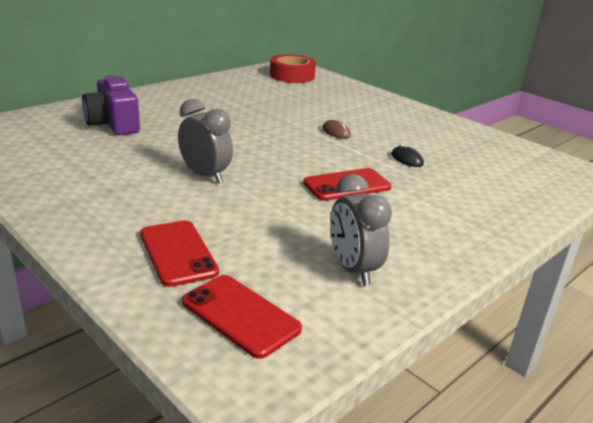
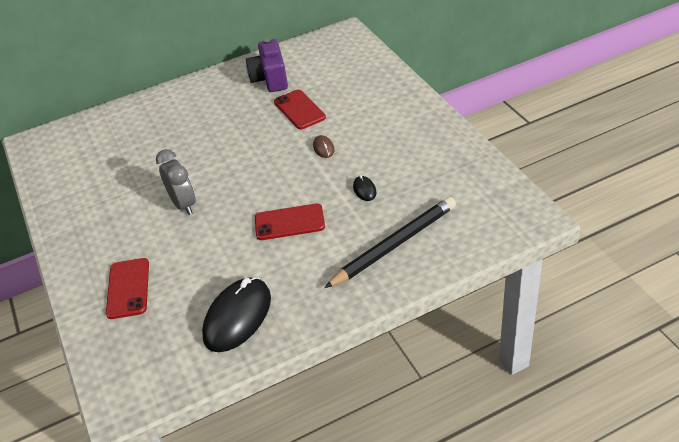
camera: 25 degrees right, 15 degrees up
purple camera [82,75,140,135] -> purple camera moved to [246,38,288,92]
red phone [182,275,302,359] -> red phone moved to [274,90,326,129]
red tape [270,54,316,83] -> none
grey clock [330,174,392,286] -> black mouse [202,277,271,352]
none -> black pencil [324,197,456,288]

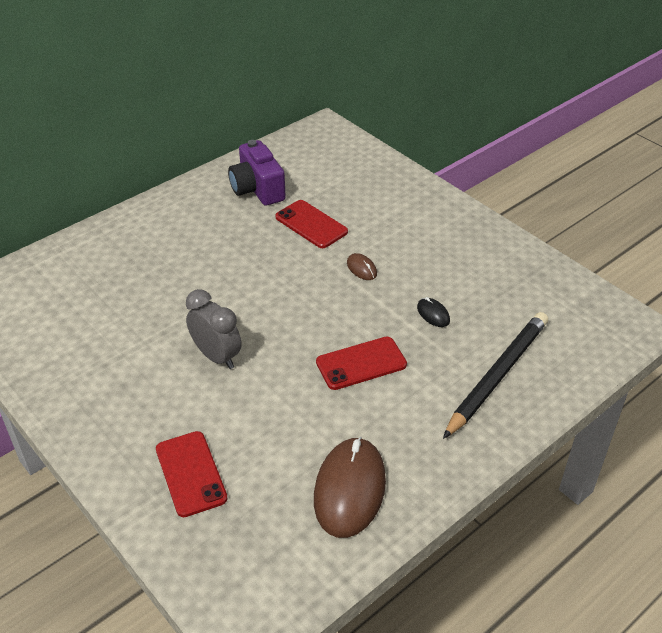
camera: 20 degrees left, 0 degrees up
black mouse [202,277,271,352] -> brown mouse [314,437,386,538]

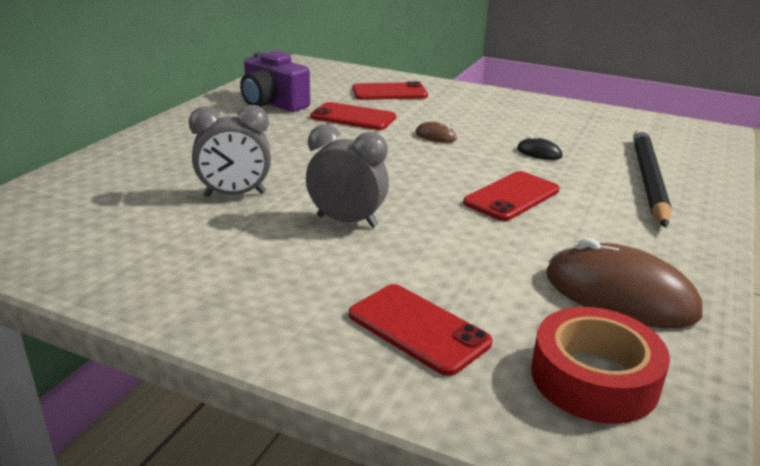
camera: 25 degrees left, 15 degrees down
brown mouse [314,437,386,538] -> brown mouse turned 45 degrees counterclockwise [546,238,702,328]
none -> grey clock [189,105,271,197]
none -> red phone [352,81,428,100]
none -> red tape [531,307,670,424]

